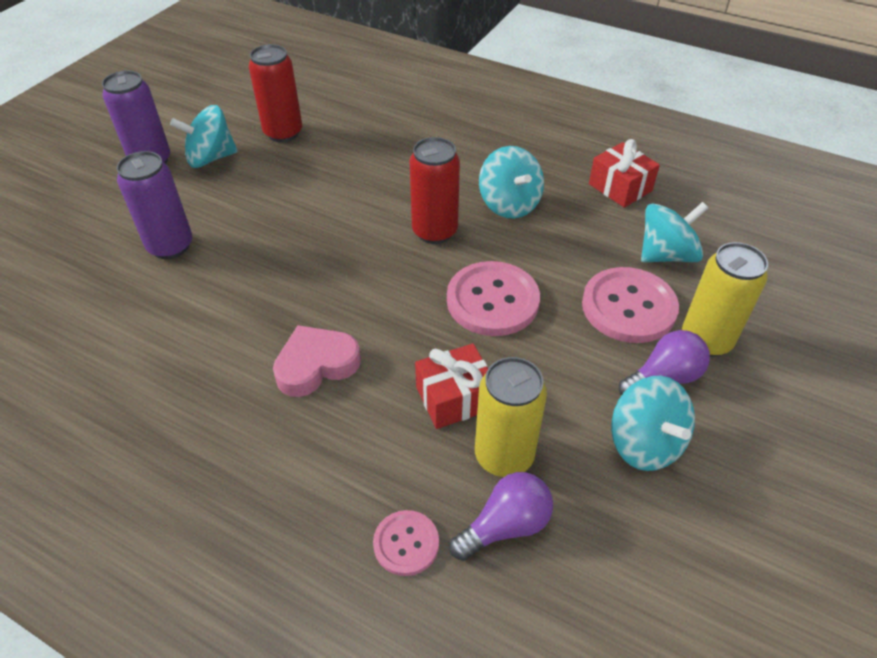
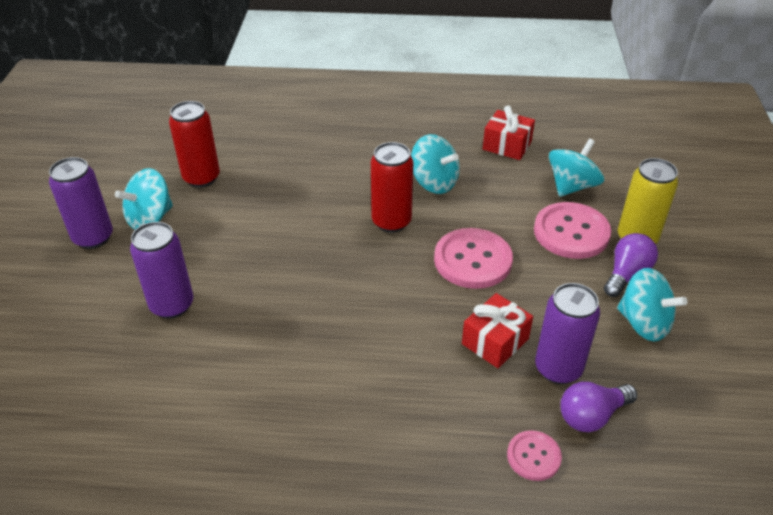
camera: 25 degrees left, 5 degrees down
pink heart [273,325,361,397] -> none
purple light bulb [449,472,553,561] -> purple light bulb turned 150 degrees counterclockwise [560,382,637,432]
yellow can [475,357,547,477] -> purple can [535,283,600,384]

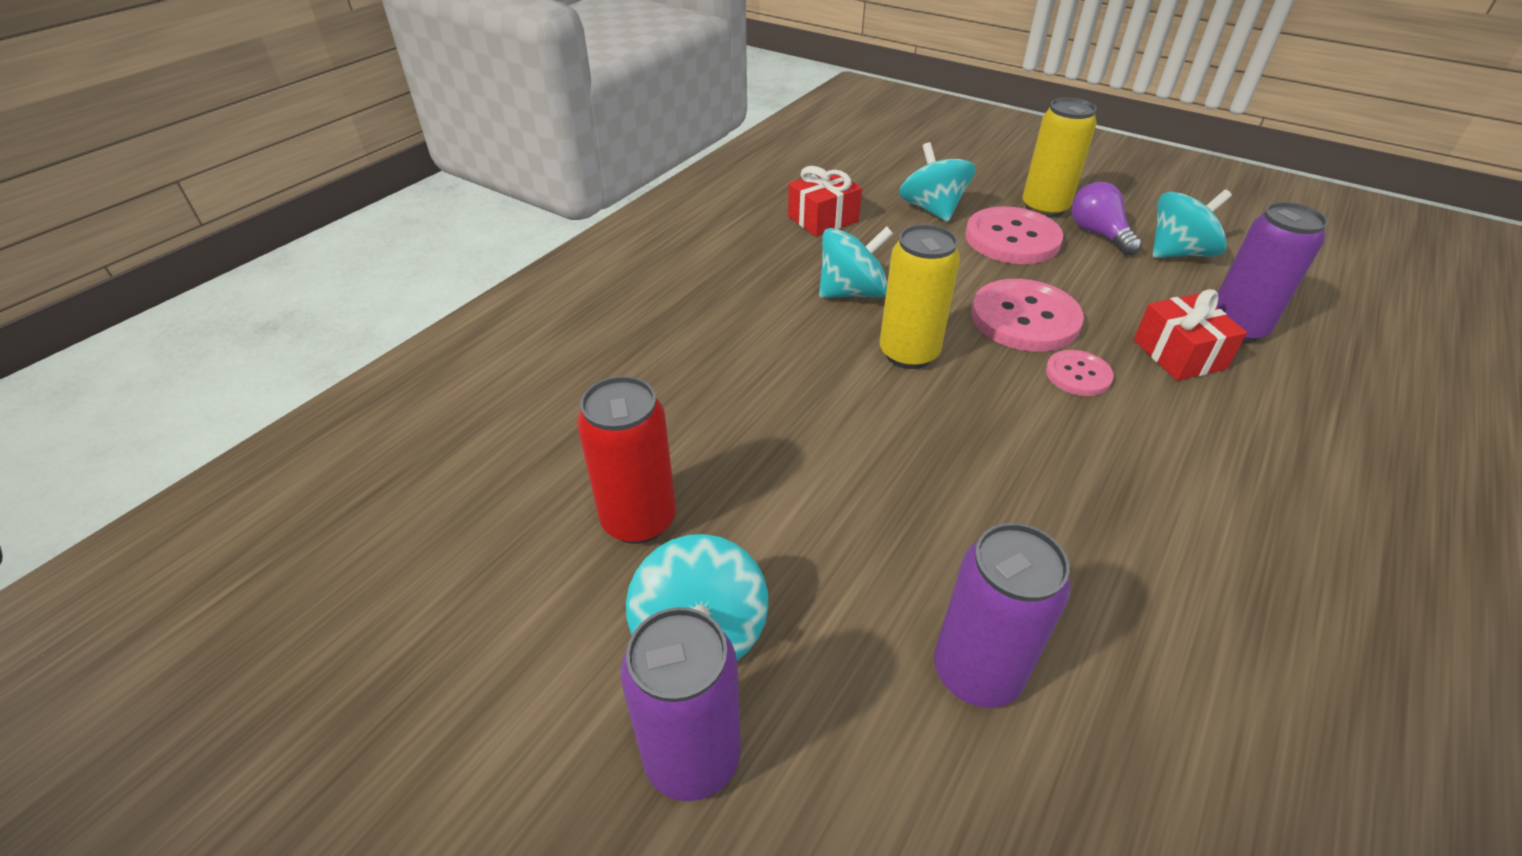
camera: 60 degrees left, 0 degrees up
red can [371,142,413,233] -> yellow can [880,224,960,369]
pink button [507,430,562,481] -> pink button moved to [1046,350,1114,396]
purple light bulb [560,382,637,432] -> none

